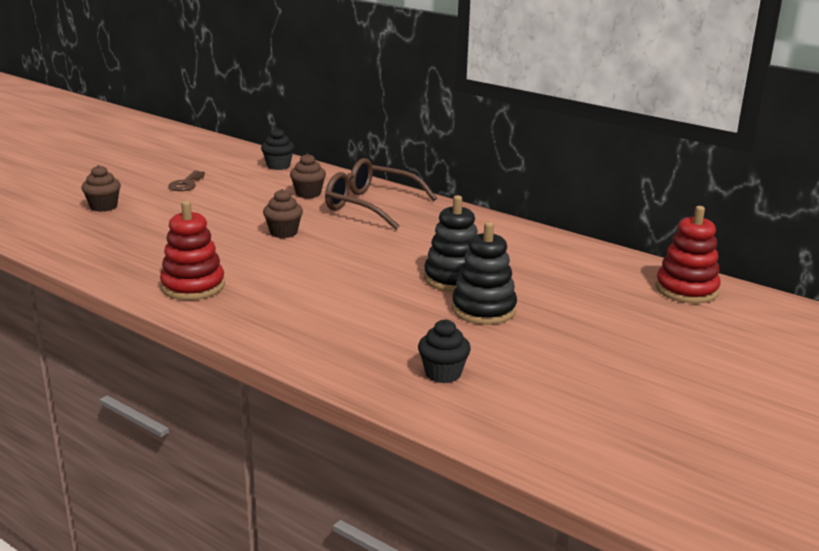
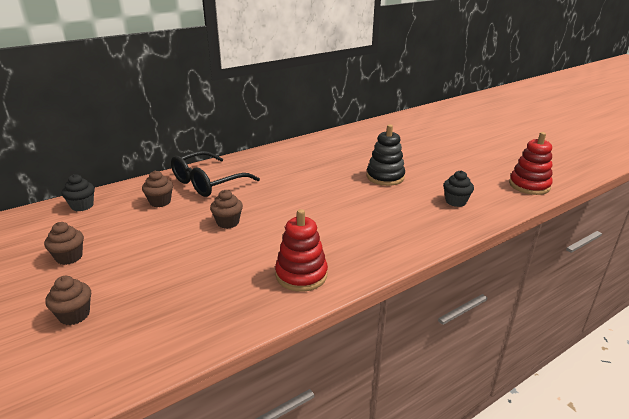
camera: 70 degrees left, 5 degrees up
brown key [168,171,205,191] -> brown cupcake [44,222,84,265]
brown glasses [325,158,437,230] -> black glasses [171,151,260,197]
black stacking toy [424,195,478,292] -> none
red stacking toy [656,206,721,304] -> red stacking toy moved to [509,132,552,195]

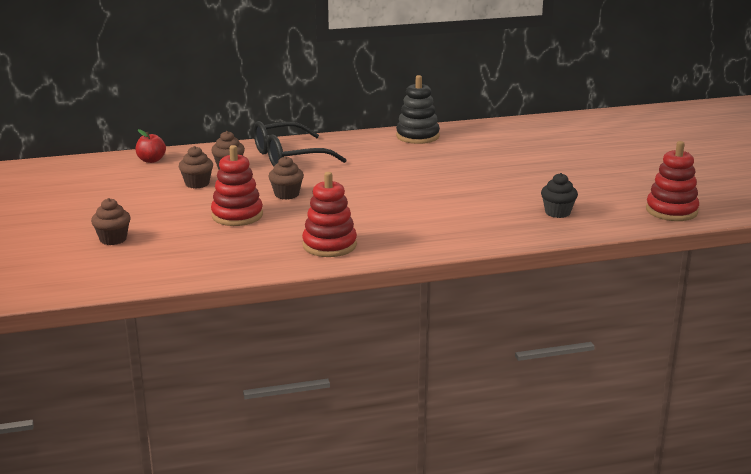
camera: 20 degrees right, 5 degrees down
brown cupcake [44,222,84,265] -> brown cupcake moved to [179,146,213,189]
black cupcake [62,174,95,211] -> red apple [135,129,166,163]
black stacking toy [367,125,405,186] -> black stacking toy moved to [396,75,440,144]
none -> red stacking toy [211,145,263,226]

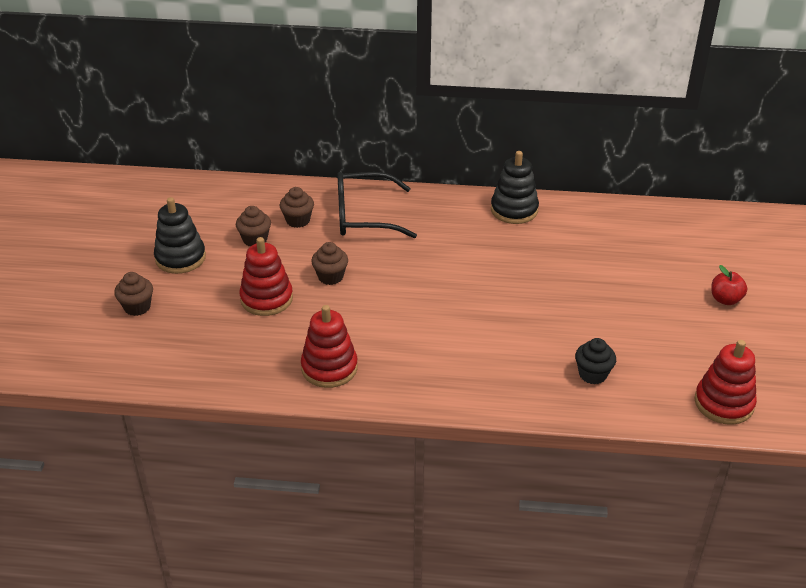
camera: 20 degrees right, 15 degrees up
red apple [135,129,166,163] -> red apple moved to [711,265,747,305]
none -> black stacking toy [154,197,206,274]

